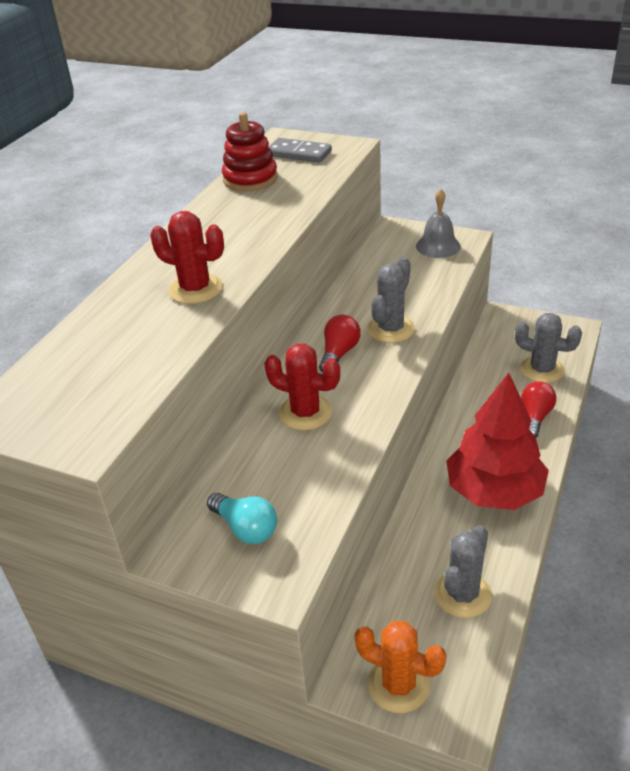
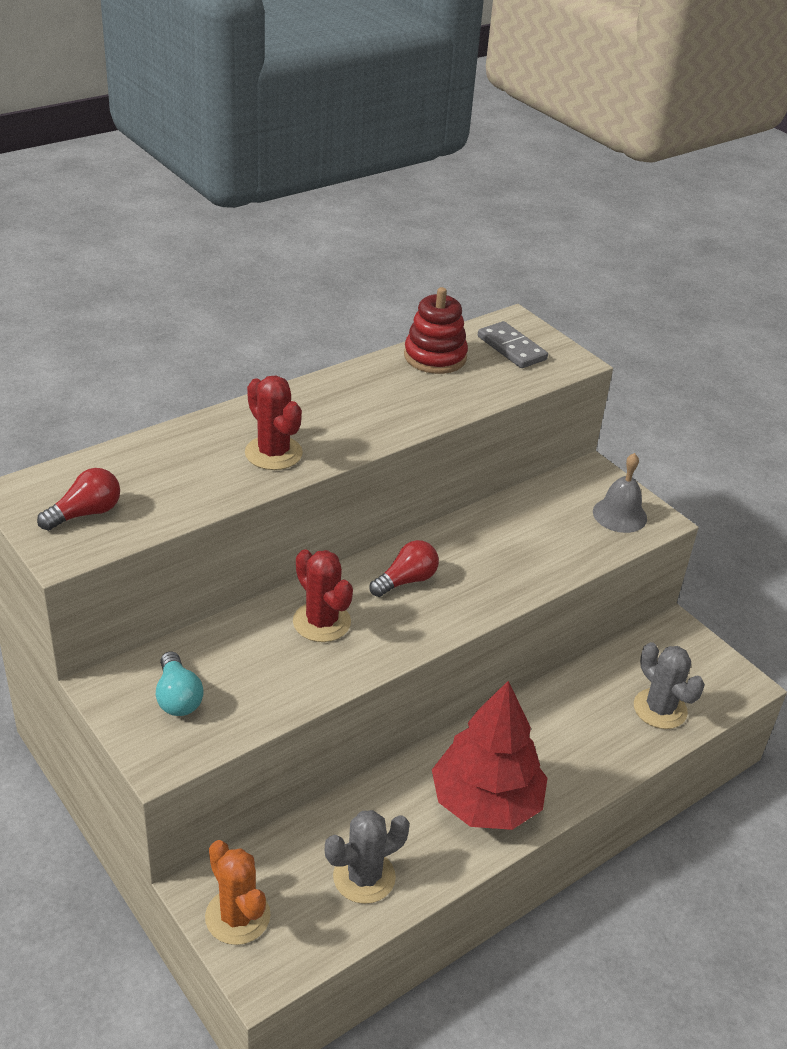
camera: 25 degrees right, 0 degrees up
grey cactus [367,257,415,343] -> none
red light bulb [521,381,557,438] -> red light bulb moved to [37,468,120,531]

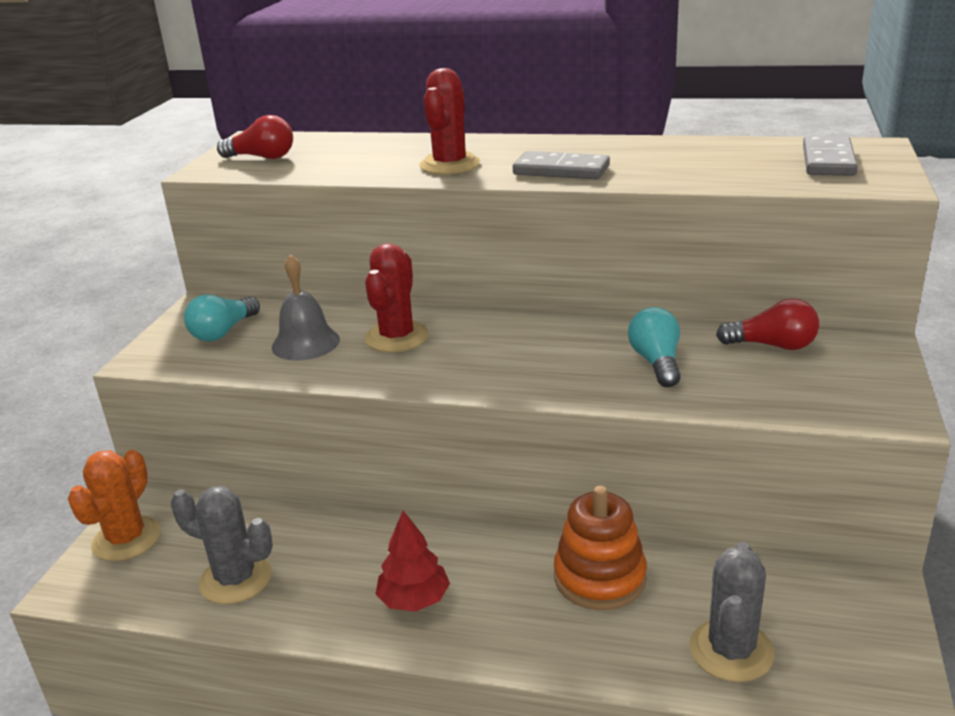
camera: 55 degrees right, 10 degrees down
red light bulb [369,540,439,597] -> red light bulb moved to [716,298,819,350]
red stacking toy [404,287,468,374] -> none
red tree [432,681,548,830] -> red tree [376,511,450,612], size x0.50
grey bell [593,453,647,533] -> grey bell moved to [272,254,340,361]
none -> grey domino [513,151,610,179]
none -> orange stacking toy [554,486,647,610]
none -> turquoise light bulb [628,307,681,387]

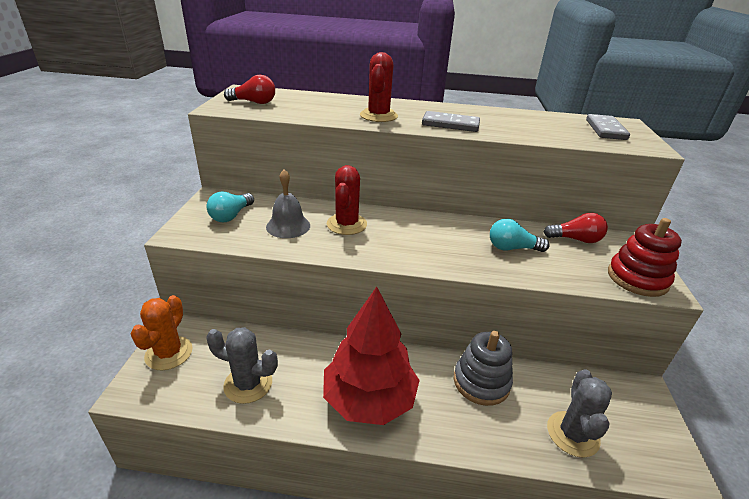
camera: 10 degrees left, 5 degrees up
red tree [376,511,450,612] -> red tree [323,287,420,425], size x1.99
orange stacking toy [554,486,647,610] -> grey stacking toy [454,331,513,406]
turquoise light bulb [628,307,681,387] -> turquoise light bulb turned 75 degrees counterclockwise [490,219,549,252]
none -> red stacking toy [608,218,682,297]

